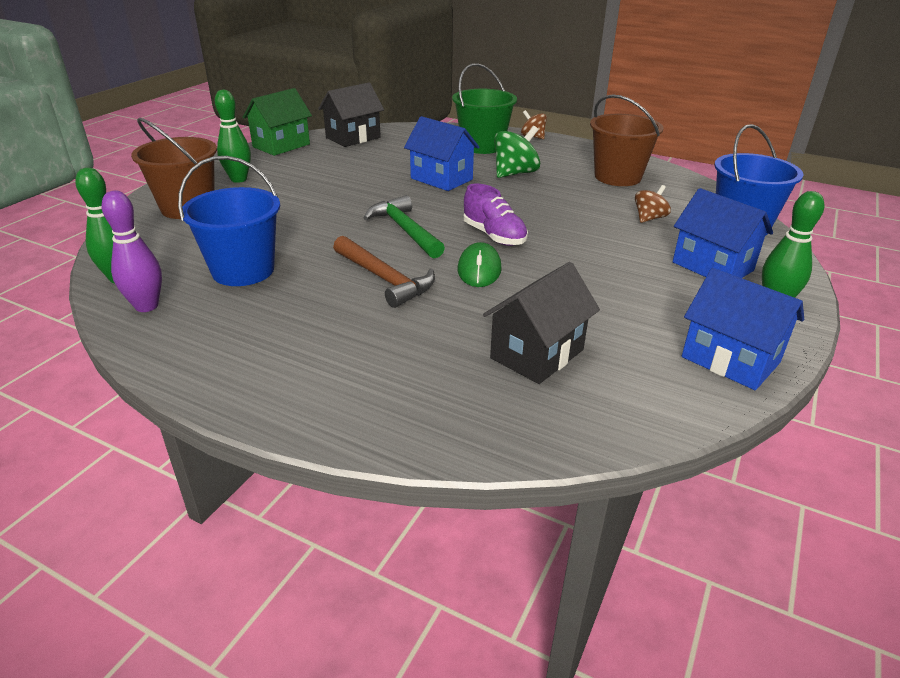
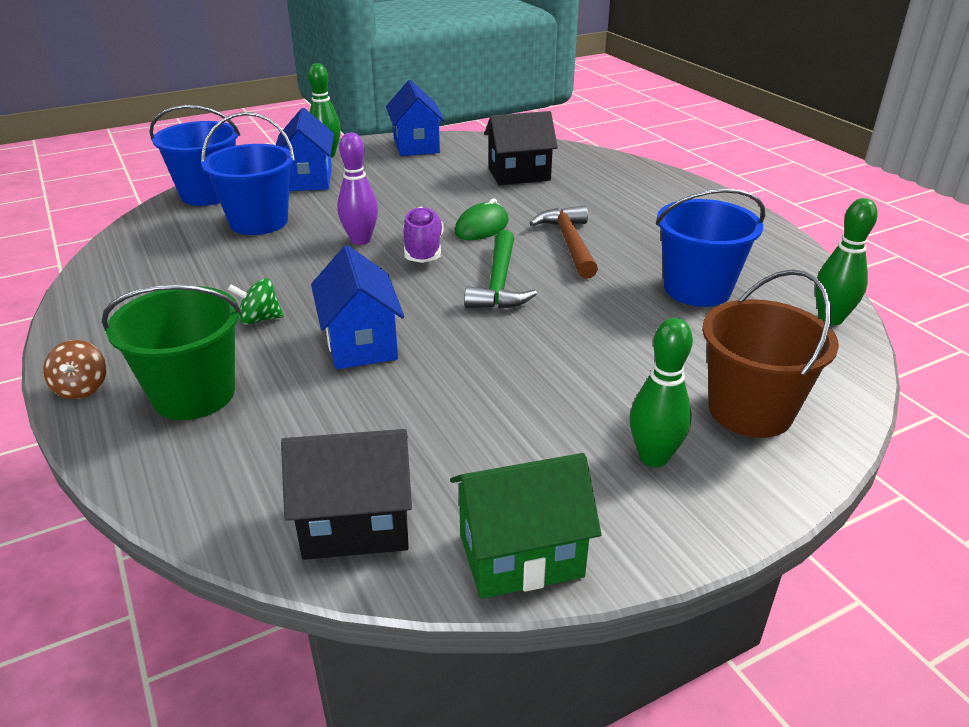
camera: 145 degrees left, 0 degrees up
purple bowling pin [102,191,162,312] -> purple bowling pin moved to [337,133,378,245]
green spinning top [494,126,540,178] -> green spinning top [228,278,284,325], size x0.62
brown bucket [590,94,664,186] -> none
brown spinning top [635,185,671,223] -> blue bucket [201,112,295,235]

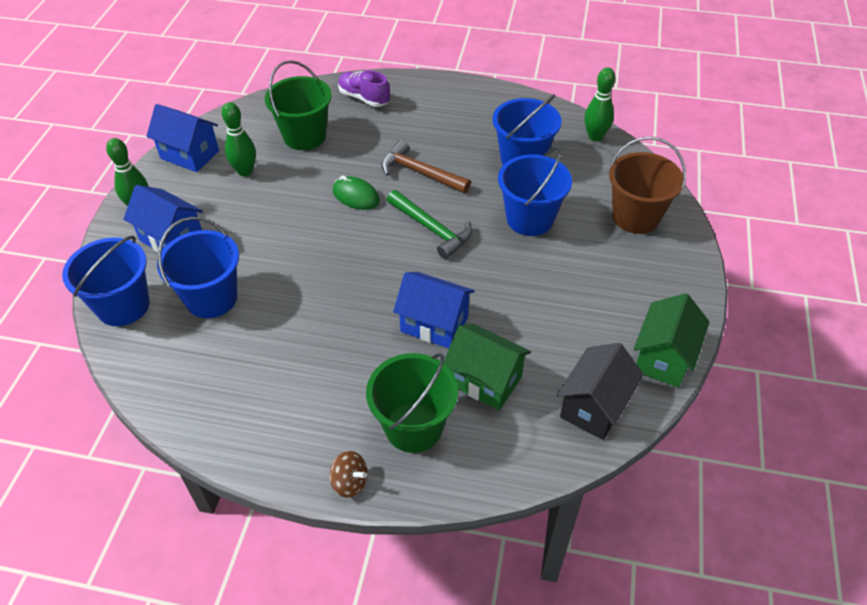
camera: 50 degrees left, 15 degrees up
green spinning top [228,278,284,325] -> none
purple bowling pin [337,133,378,245] -> none
purple shoe [404,207,443,263] -> purple shoe moved to [338,70,390,107]
green mouse [455,199,509,240] -> green mouse turned 45 degrees counterclockwise [333,176,380,210]
black house [484,111,558,185] -> green bucket [265,60,332,150]
green bowling pin [630,318,693,467] -> green bowling pin moved to [222,102,256,177]
none -> green house [444,324,531,410]
none -> blue bucket [498,147,572,236]

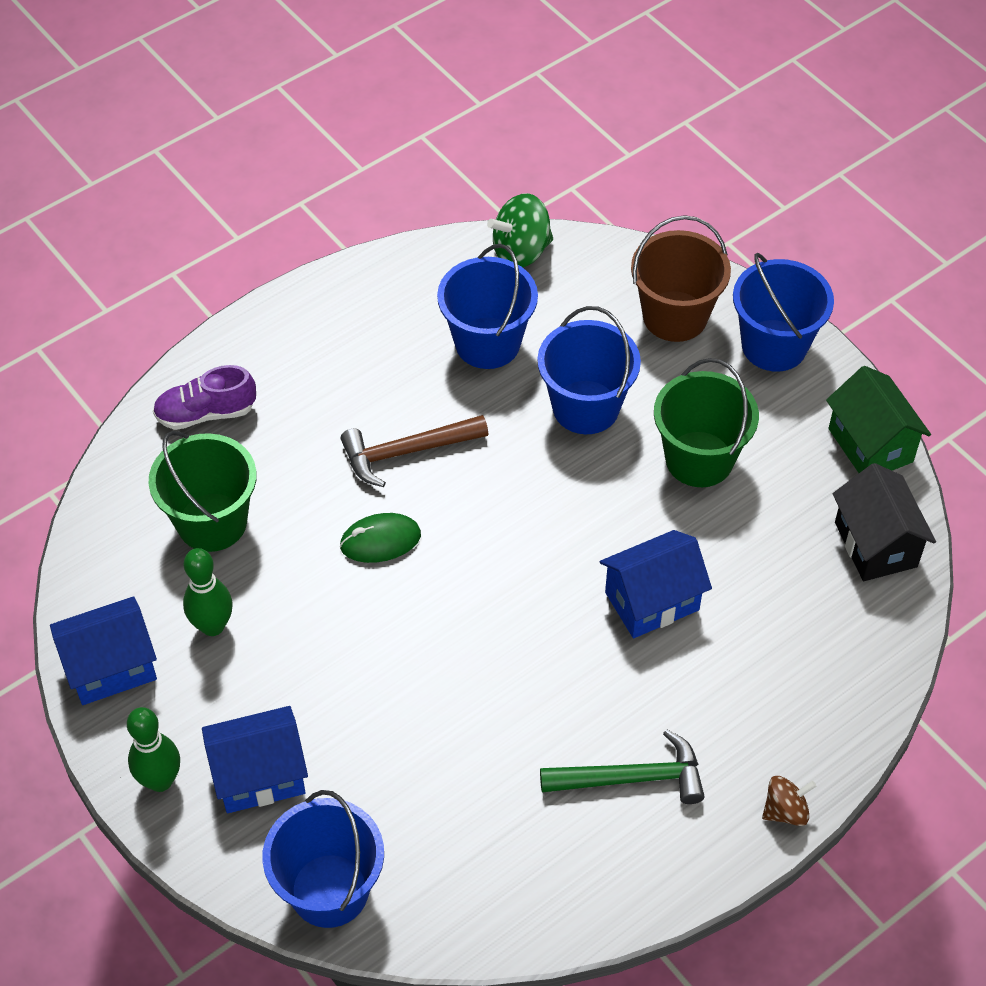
camera: 50 degrees left, 5 degrees up
blue bucket [157,217,239,318] -> blue bucket moved to [733,253,834,372]
green bucket [366,353,458,453] -> green bucket moved to [654,358,759,487]
green hammer [387,190,472,259] -> green hammer moved to [540,729,705,804]
green house [444,324,531,410] -> none
green bowling pin [584,67,615,141] -> green spinning top [487,193,553,267]

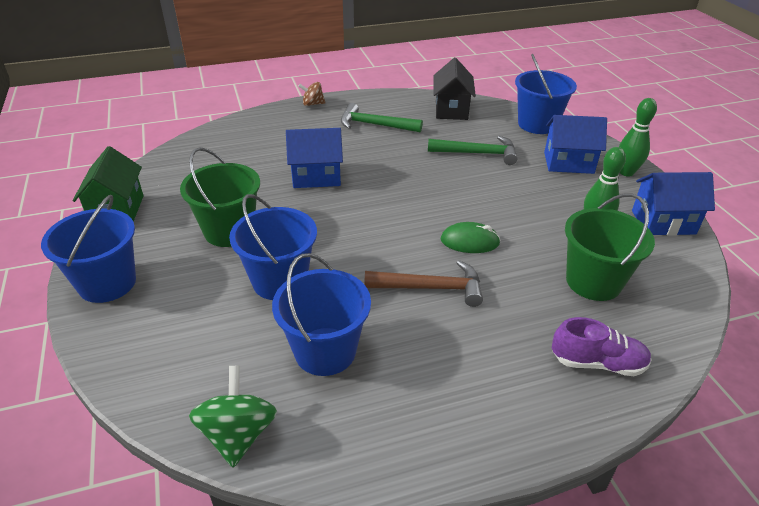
camera: 160 degrees left, 15 degrees down
green spinning top [487,193,553,267] -> green spinning top turned 90 degrees counterclockwise [189,366,277,467]
brown bucket [631,215,731,342] -> none
black house [833,463,936,581] -> black house moved to [433,57,476,120]
none -> green hammer [428,136,517,165]

